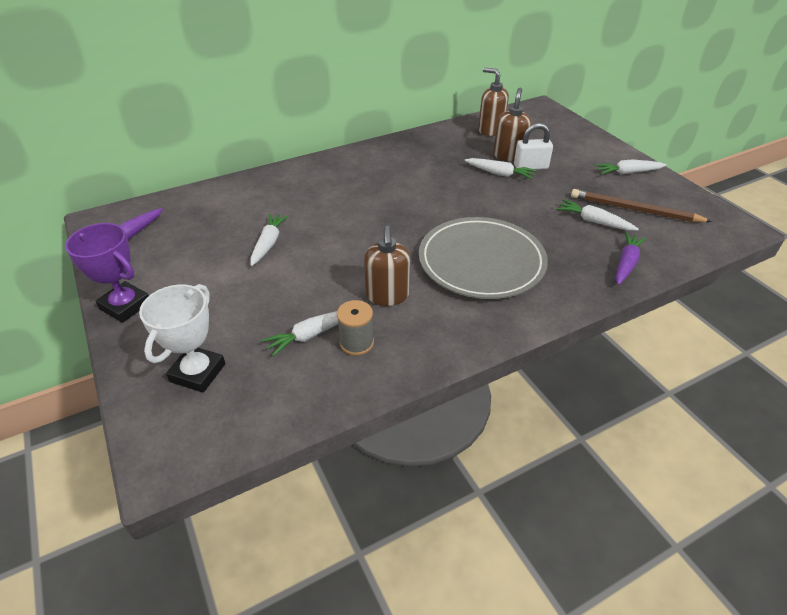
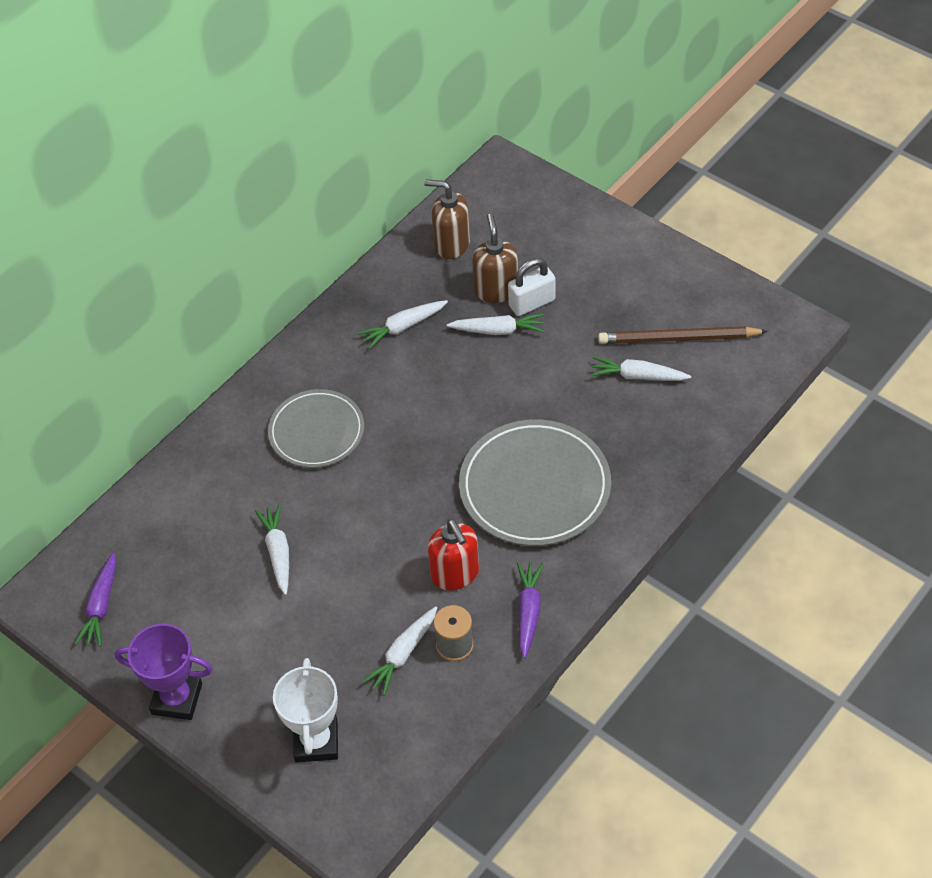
camera: 20 degrees left, 10 degrees up
brown soap dispenser [364,226,410,306] -> red soap dispenser [428,519,479,590]
white carrot [595,160,667,175] -> white carrot moved to [357,300,448,349]
purple carrot [615,232,647,285] -> purple carrot moved to [517,562,544,658]
none -> grey plate [268,389,364,468]

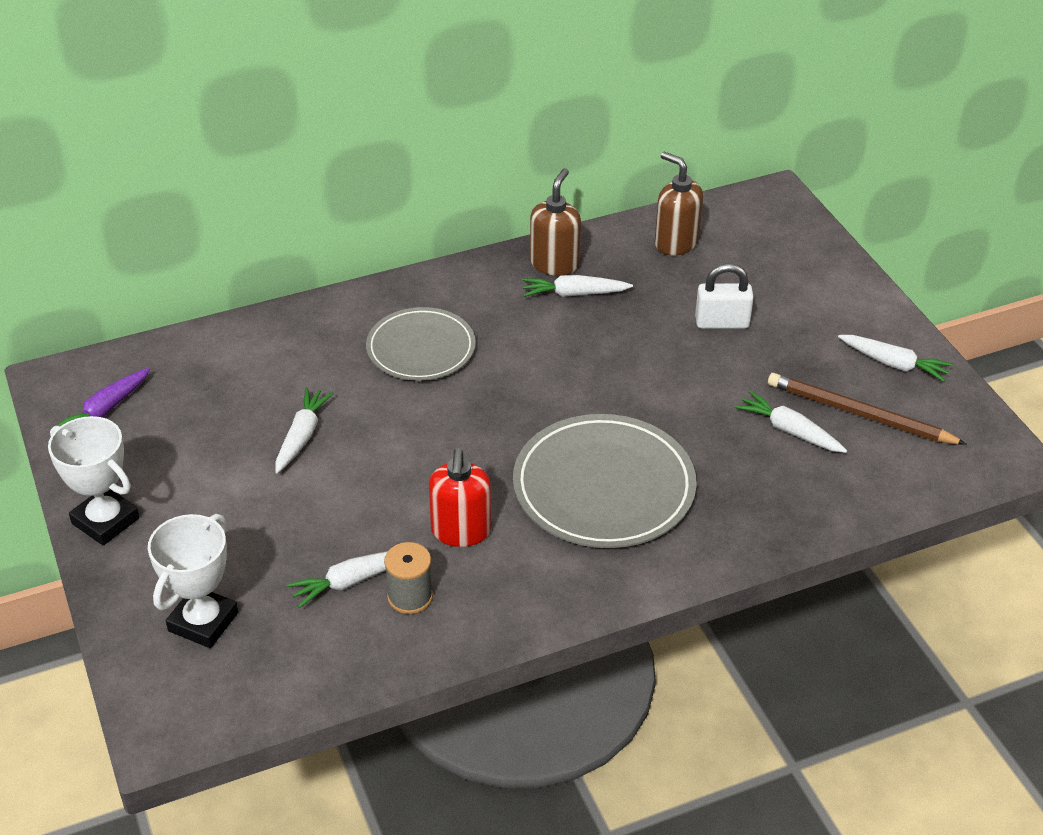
camera: 25 degrees right, 10 degrees down
purple trophy [115,624,213,720] -> white trophy [48,416,139,546]
white carrot [447,313,544,335] -> white carrot moved to [838,335,953,382]
brown soap dispenser [472,213,518,303] -> brown soap dispenser moved to [530,168,581,276]
purple carrot [517,562,544,658] -> none

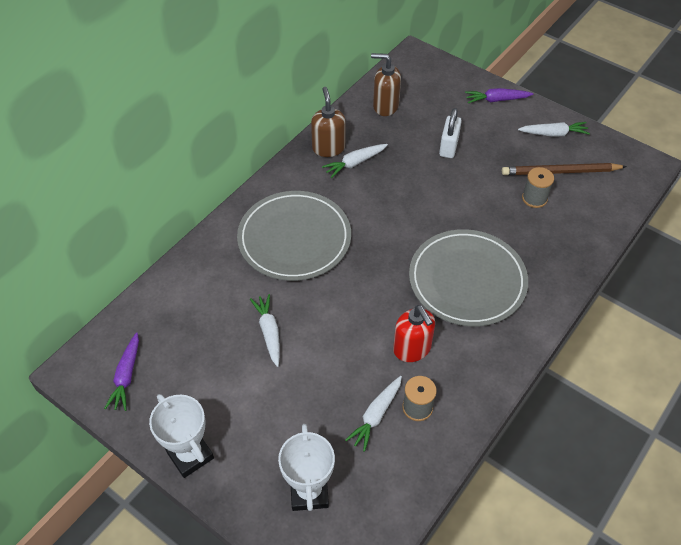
camera: 30 degrees left, 10 degrees up
white trophy [48,416,139,546] -> white trophy turned 45 degrees clockwise [149,394,214,478]
grey plate [366,307,476,381] -> grey plate [237,191,351,281], size x1.53
white padlock [695,263,754,329] -> white padlock turned 45 degrees counterclockwise [439,108,462,158]
white carrot [735,391,847,453] -> grey spool [522,167,554,208]
none -> purple carrot [465,88,534,103]

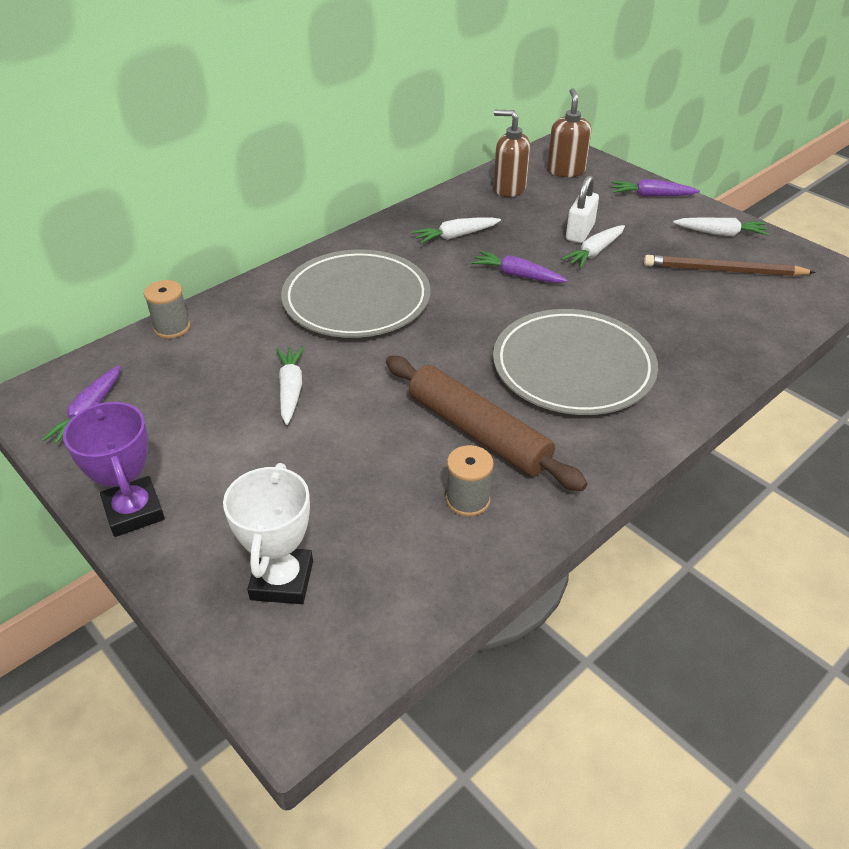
camera: 10 degrees right, 10 degrees down
white trophy [149,394,214,478] -> purple trophy [63,402,165,537]
brown soap dispenser [311,87,346,157] -> brown soap dispenser moved to [547,88,591,177]
white carrot [345,376,402,452] -> white carrot moved to [561,225,625,269]
red soap dispenser [393,305,435,362] -> brown rolling pin [386,356,588,491]
grey spool [522,167,554,208] -> grey spool moved to [144,280,190,339]
none -> purple carrot [471,251,568,283]

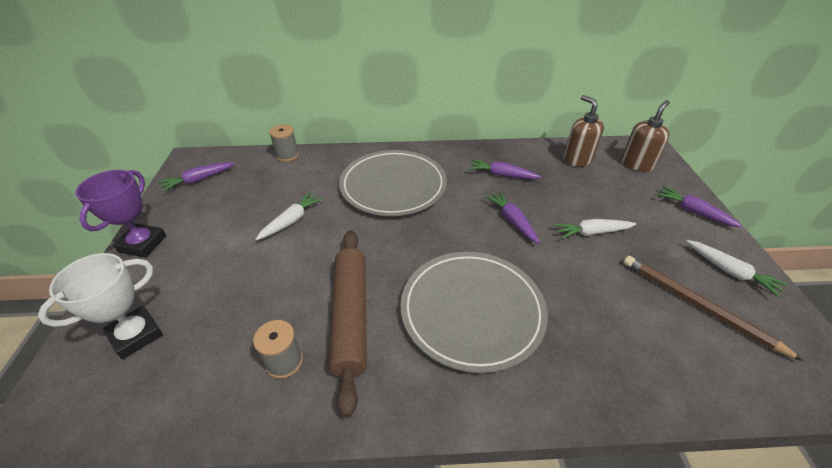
camera: 40 degrees right, 0 degrees up
white carrot [412,217,501,244] -> purple carrot [468,159,541,179]
white padlock [566,175,599,243] -> none

